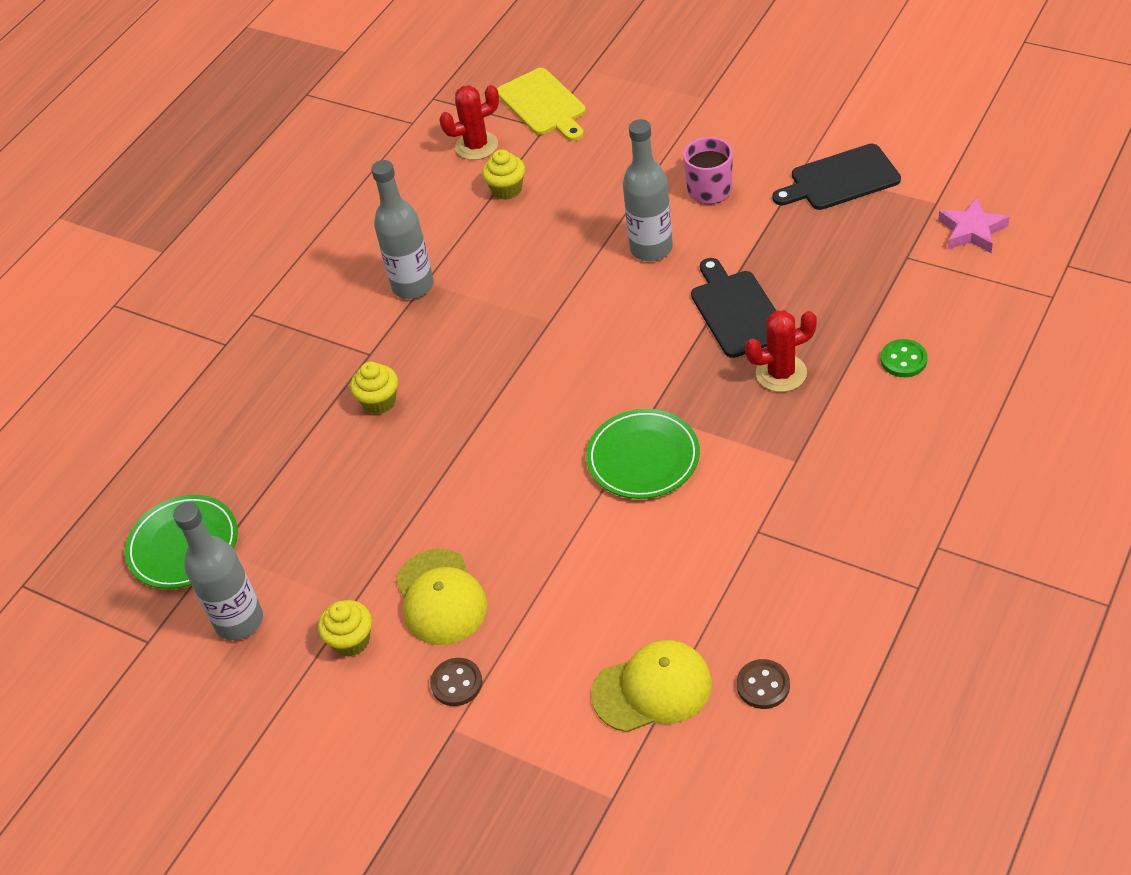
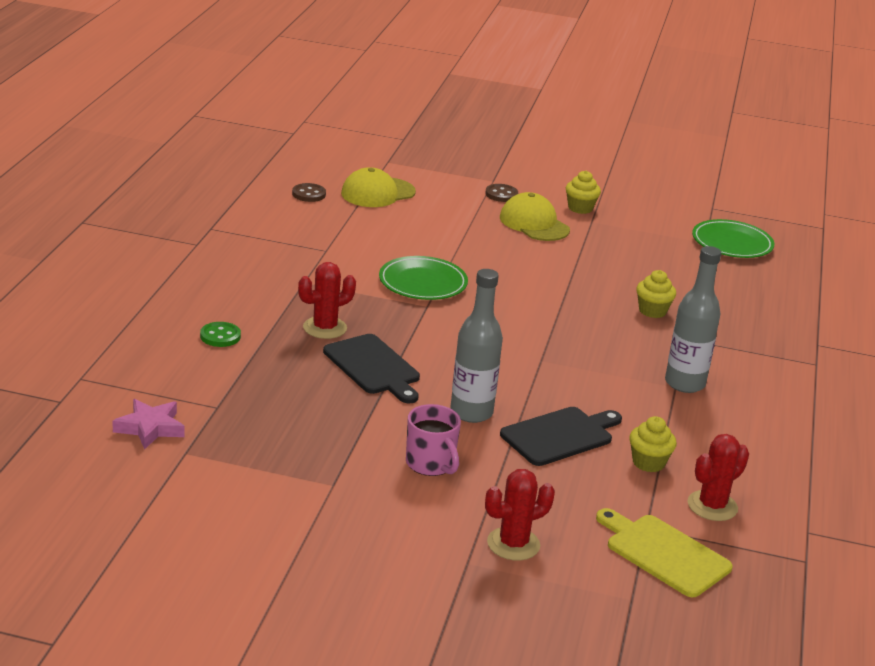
camera: 155 degrees right, 20 degrees down
grey bottle [173,502,263,640] -> none
black cutting board [772,144,901,210] -> black cutting board moved to [500,407,622,466]
none -> red cactus [485,469,555,560]

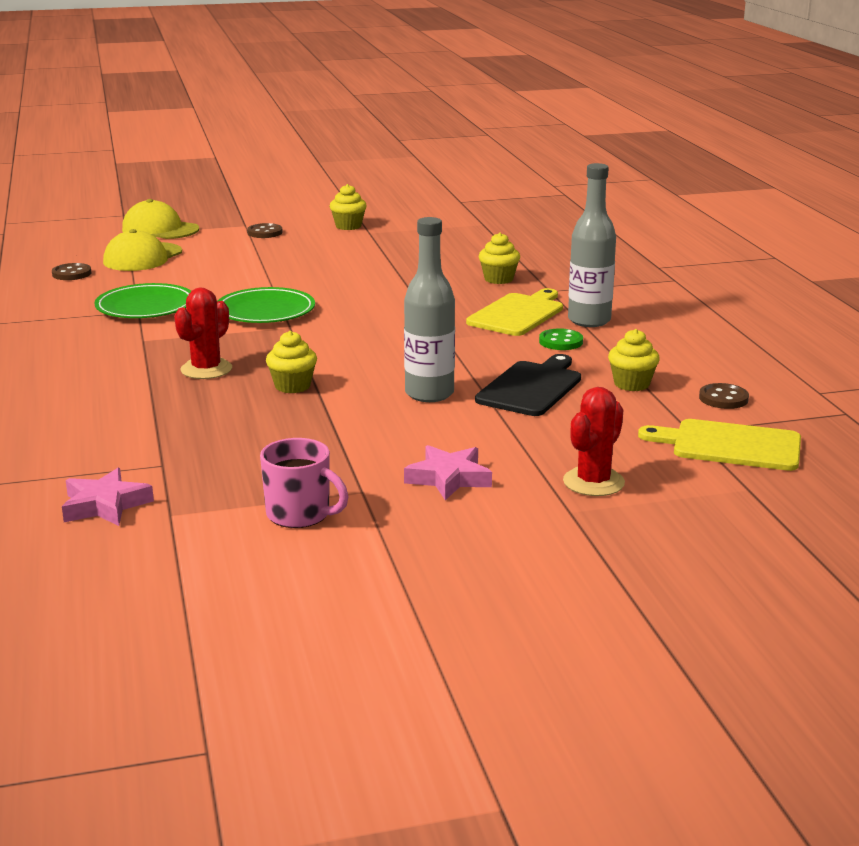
camera: 25 degrees left, 5 degrees down
green button [200,322,241,347] -> green button moved to [539,328,583,350]
black cutting board [323,334,420,404] -> yellow cupcake [266,331,317,393]
pink mug [406,404,461,476] -> pink mug moved to [260,438,348,528]
yellow cap [500,192,570,241] -> yellow cap moved to [122,199,199,239]
red cactus [687,434,749,521] -> brown button [699,383,749,409]
green plate [692,219,774,258] -> green plate moved to [94,283,191,318]
none -> pink star [404,445,492,500]
none -> yellow cutting board [466,288,563,336]

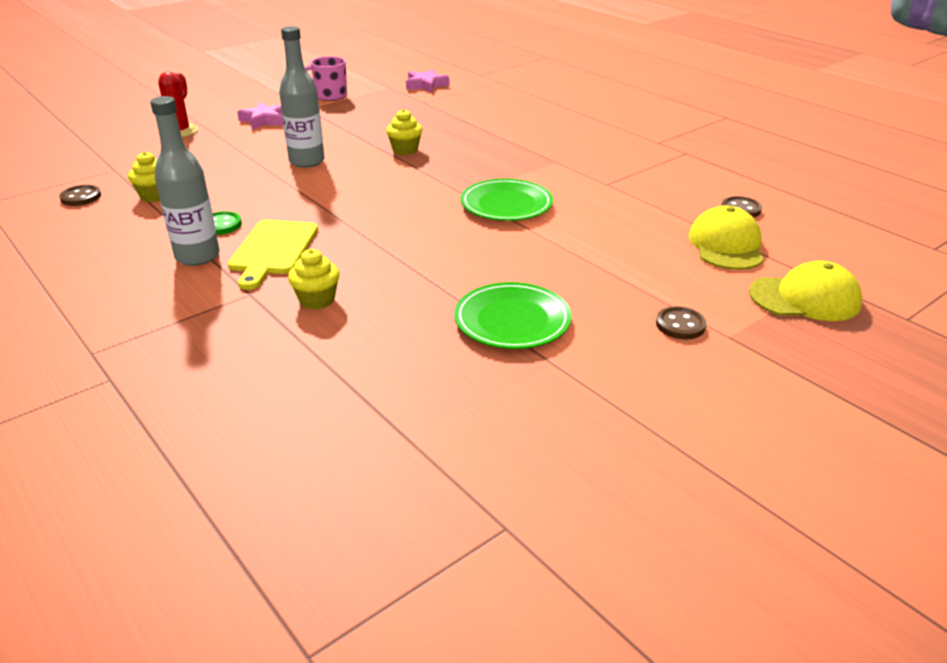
camera: 155 degrees right, 10 degrees up
green plate [94,283,191,318] -> green plate moved to [454,282,572,349]
red cactus [174,288,232,379] -> none
yellow cupcake [330,184,367,230] -> none
black cutting board [475,354,581,416] -> none
yellow cutting board [638,419,801,471] -> none

